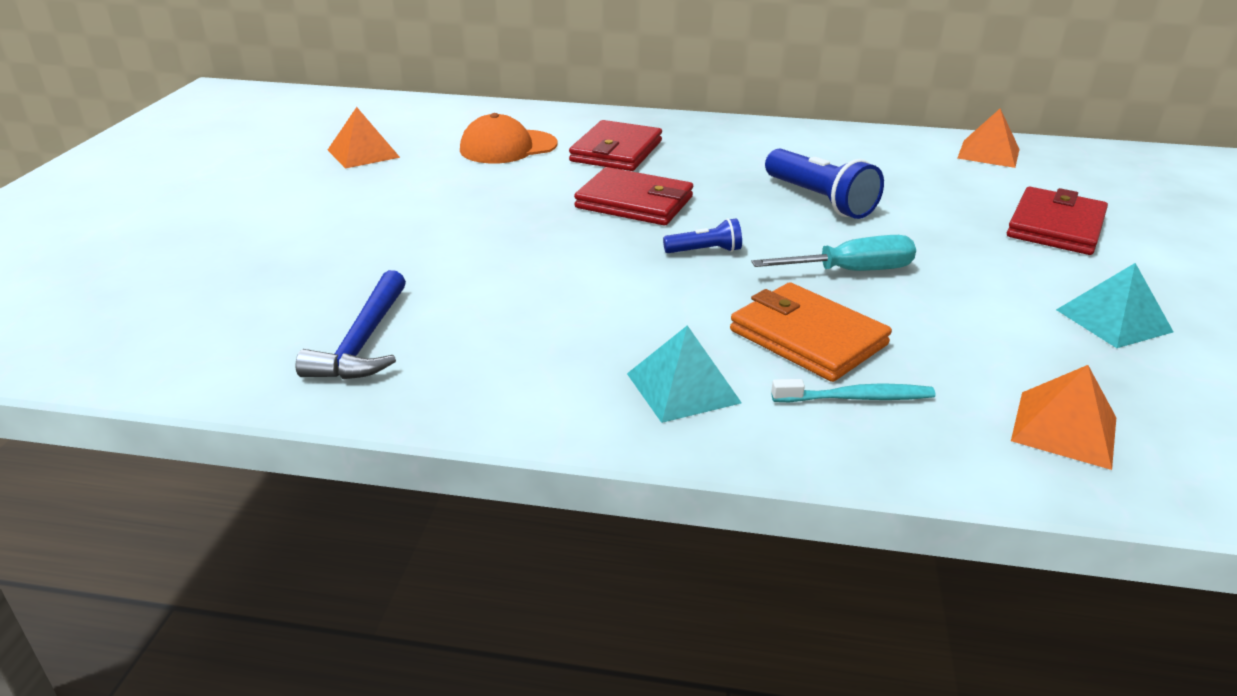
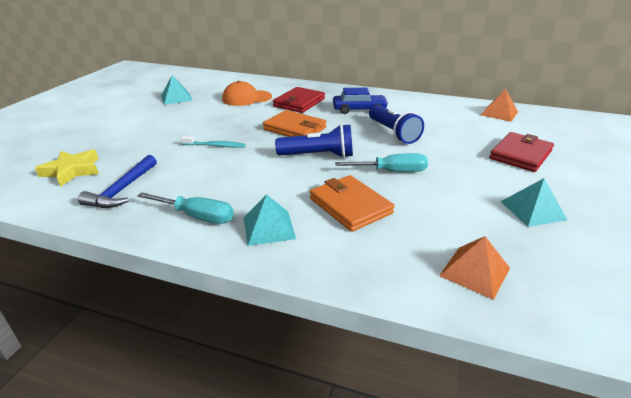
camera: 10 degrees right, 0 degrees up
orange pyramid [328,107,400,168] -> turquoise pyramid [161,75,193,105]
red wallet [574,167,693,225] -> orange wallet [263,110,326,137]
blue flashlight [663,218,742,253] -> blue flashlight [275,124,353,158], size x1.88
turquoise toothbrush [771,379,936,402] -> turquoise toothbrush moved to [181,136,246,148]
none -> yellow star [35,149,99,187]
none -> turquoise screwdriver [137,192,234,224]
none -> blue car [333,88,388,114]

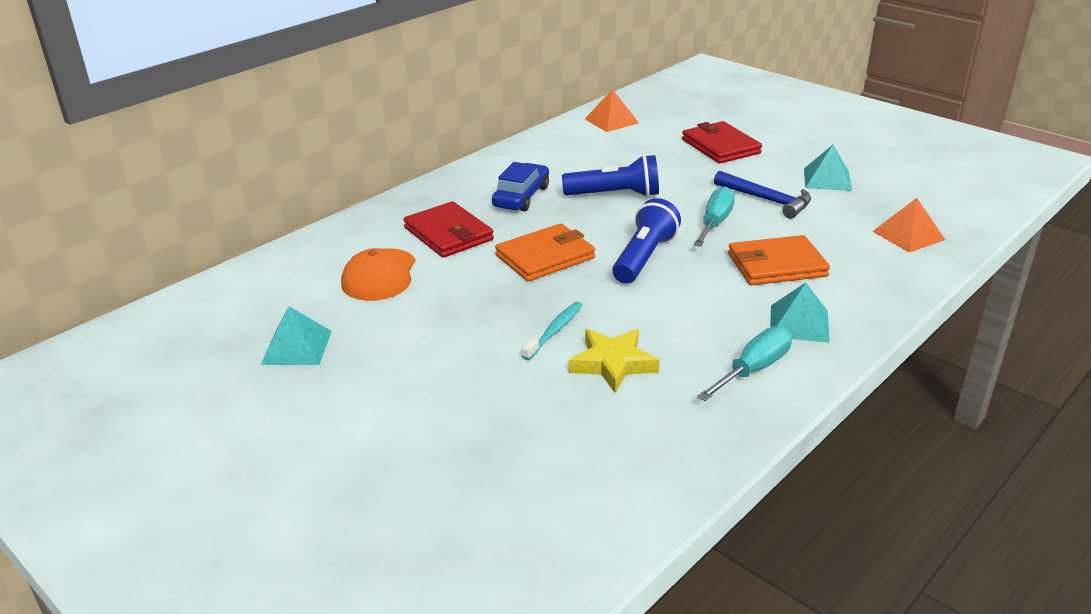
camera: 65 degrees left, 0 degrees up
yellow star [35,149,99,187] -> yellow star moved to [569,329,660,393]
blue hammer [78,155,157,208] -> blue hammer moved to [714,171,811,219]

